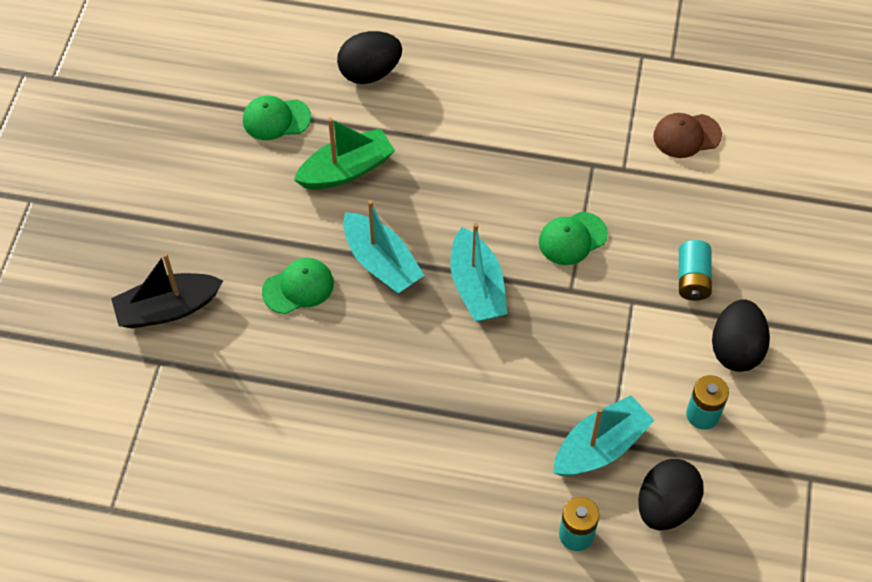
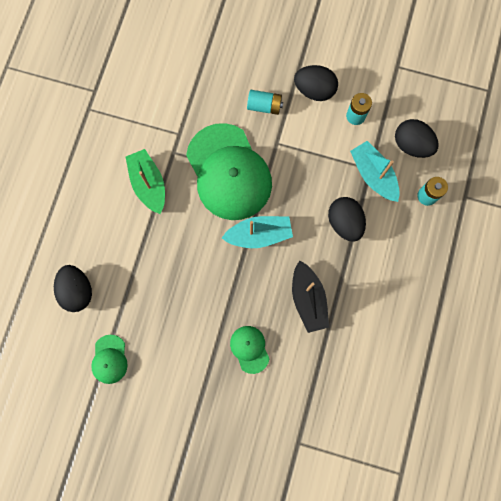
camera: 85 degrees left, 20 degrees up
black boat [111,253,223,329] -> black boat moved to [292,260,329,333]
green boat [294,118,395,189] -> green boat moved to [126,149,165,214]
turquoise boat [343,200,425,294] -> none
green cap [539,212,608,265] -> green cap [186,123,272,220], size x2.25
brown cap [653,113,722,158] -> none
none -> black egg [328,197,366,242]

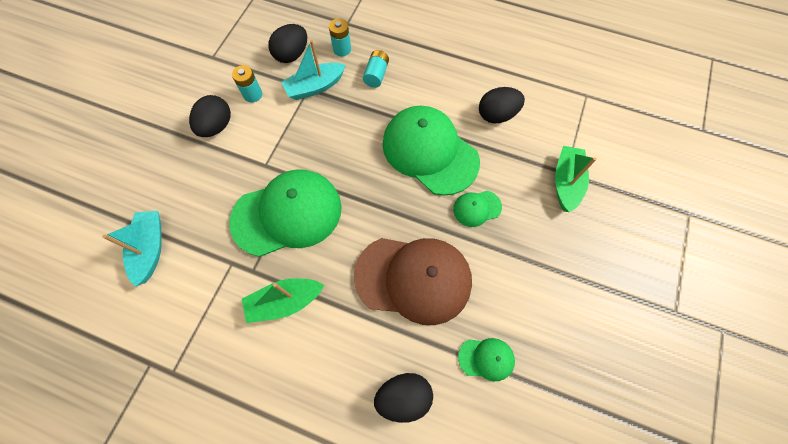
camera: 85 degrees left, 10 degrees down
turquoise boat [222,216,293,248] -> turquoise boat moved to [102,211,162,287]
turquoise battery [247,90,283,115] -> turquoise battery moved to [363,50,389,88]
black boat [292,260,329,333] -> green cap [382,106,480,196]
black egg [328,197,366,242] -> black egg moved to [479,87,525,123]
none -> brown cap [354,238,472,325]
none -> green boat [555,146,597,212]

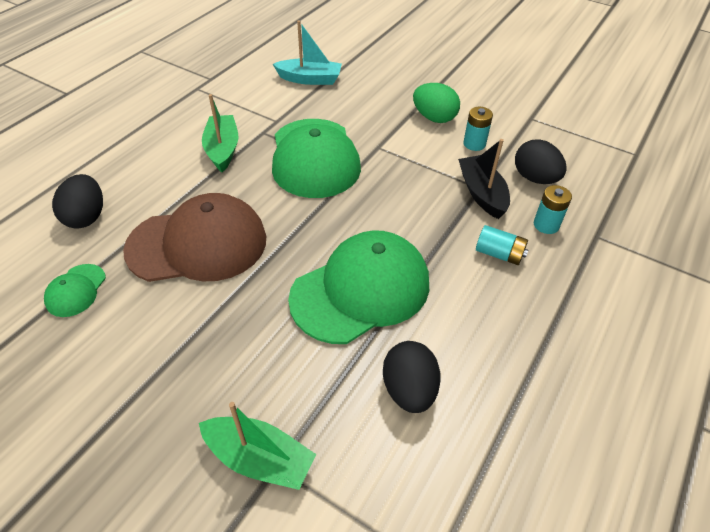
camera: 100 degrees right, 20 degrees down
black egg [189,95,231,137] -> green egg [413,83,460,123]
turquoise boat [281,40,346,100] -> black boat [458,139,510,219]
brown cap [354,238,472,325] -> brown cap turned 120 degrees counterclockwise [123,193,266,282]
green cap [453,191,502,227] -> none

